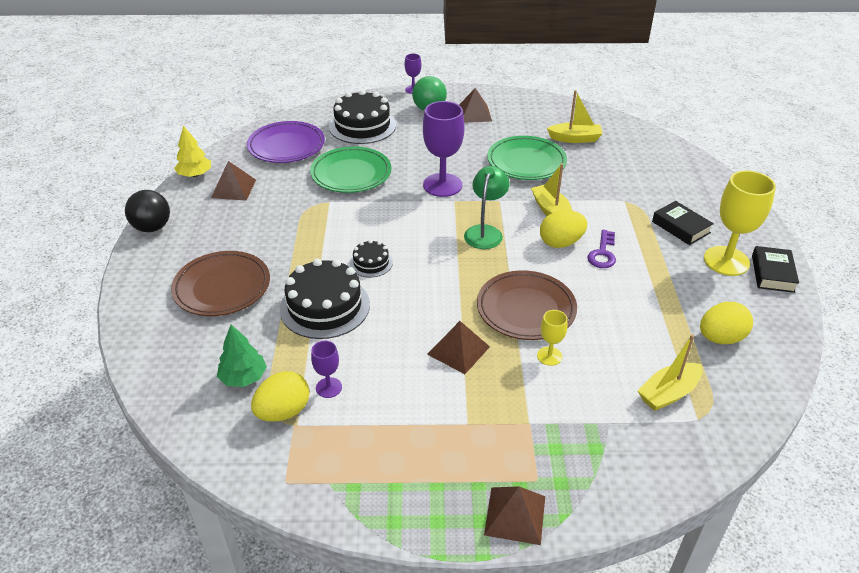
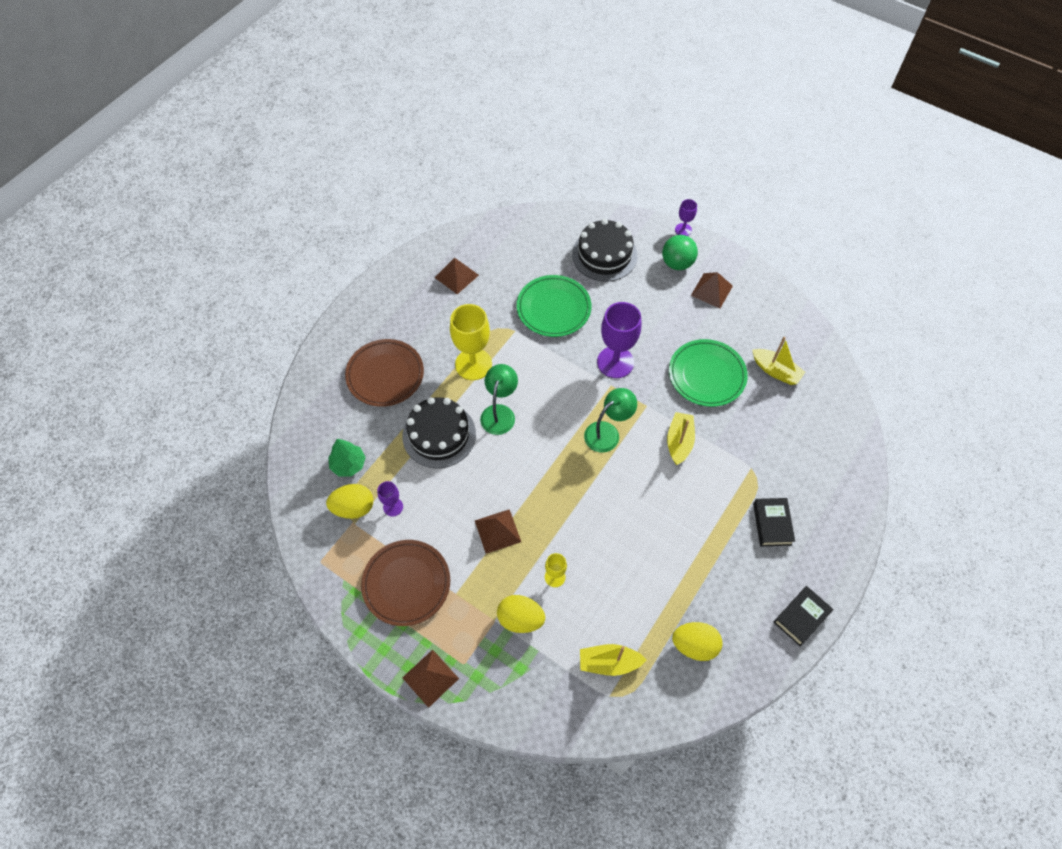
camera: 35 degrees right, 20 degrees up
black ball [125,190,170,232] -> none
yellow tree [174,125,211,177] -> none
purple plate [247,121,325,163] -> none
black cake [350,240,393,277] -> green lamp [480,364,518,435]
brown plate [477,270,577,340] -> brown plate moved to [361,540,450,626]
yellow egg [540,210,587,248] -> yellow egg moved to [497,595,545,633]
purple key [587,230,616,268] -> none
yellow goblet [704,170,776,276] -> yellow goblet moved to [450,304,492,380]

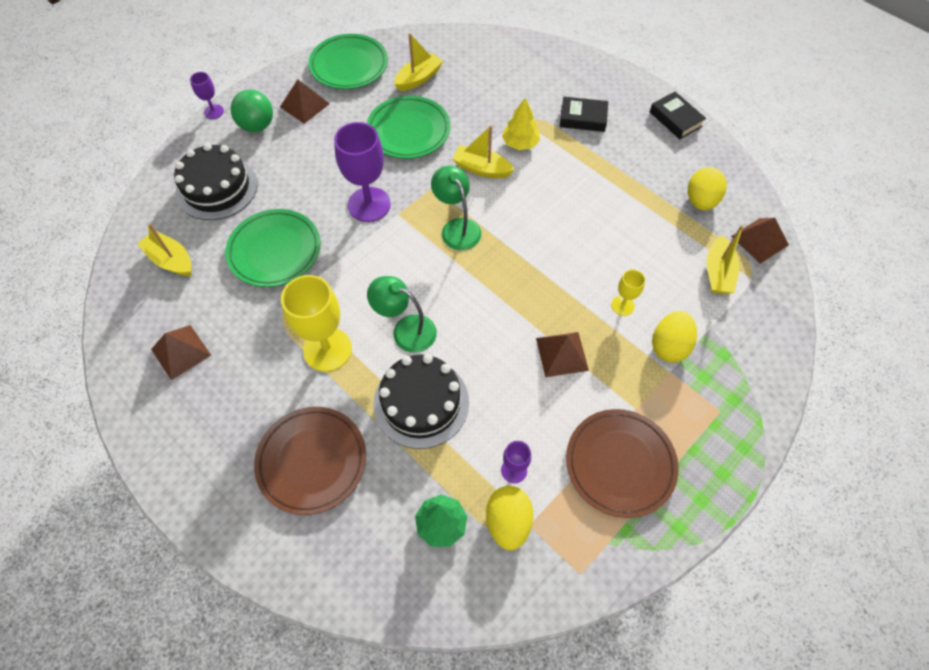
camera: 80 degrees left, 0 degrees up
brown pyramid [402,650,459,708] -> brown pyramid moved to [731,218,789,264]
none -> yellow boat [137,223,191,276]
none -> green plate [309,34,388,89]
none -> yellow tree [502,98,540,150]

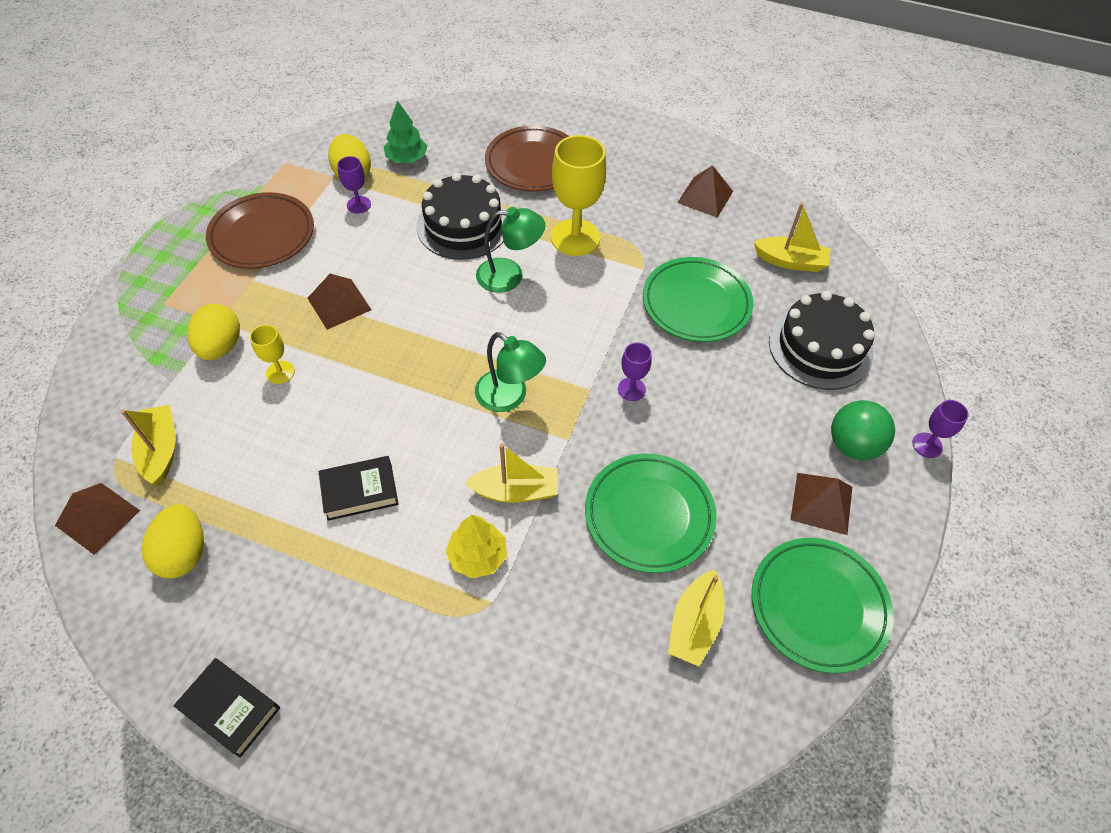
camera: 155 degrees right, 5 degrees down
purple goblet [334,122,391,222] -> purple goblet [618,342,652,401], size x0.50
black book [560,97,608,132] -> black book moved to [319,456,399,521]

